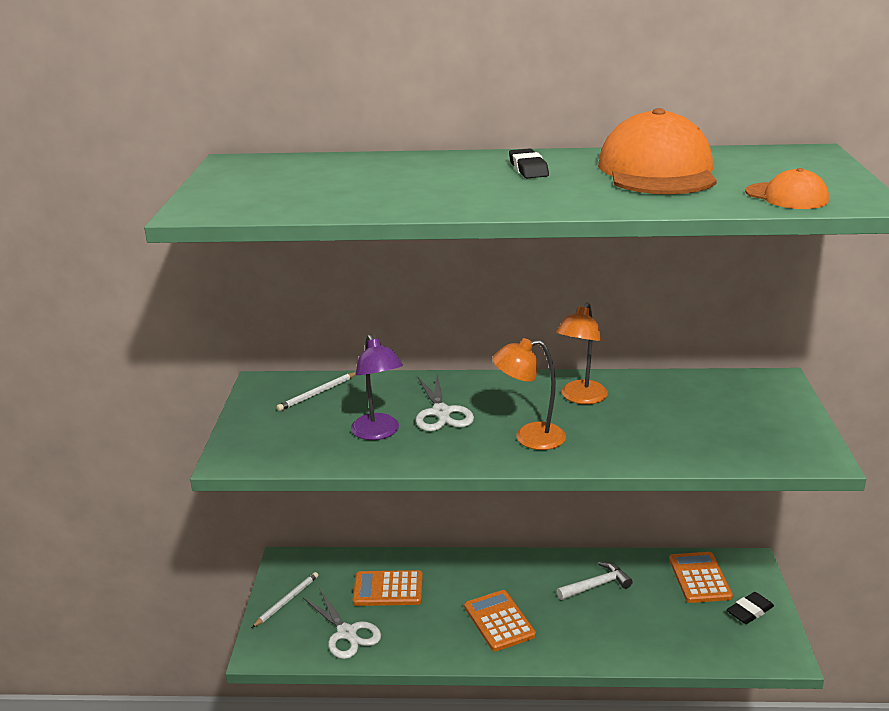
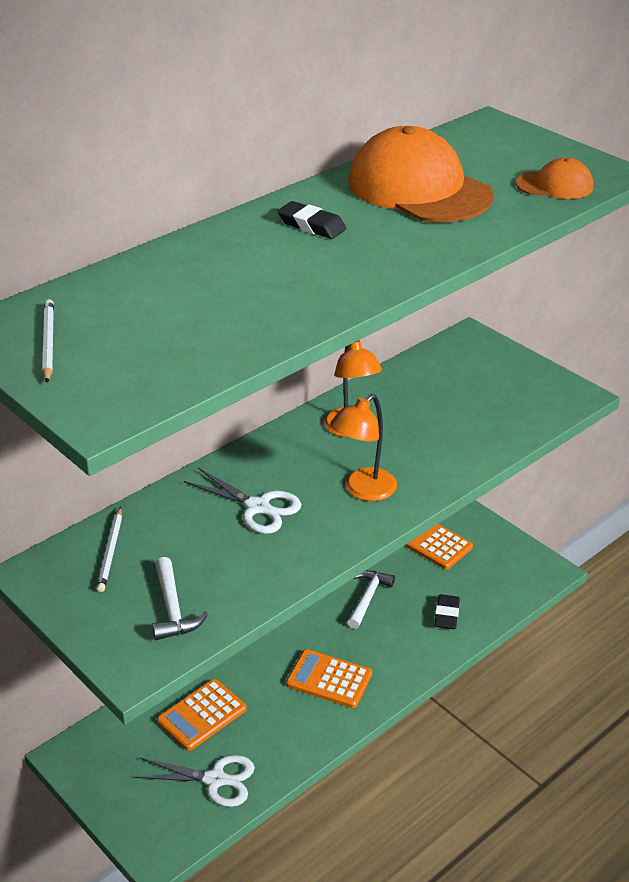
camera: 45 degrees left, 10 degrees up
white pencil [252,572,318,628] -> white pencil moved to [42,299,54,383]
purple lamp [351,334,403,440] -> none
black eraser [727,592,774,624] -> black eraser moved to [434,594,460,629]
none -> white hammer [152,557,208,640]

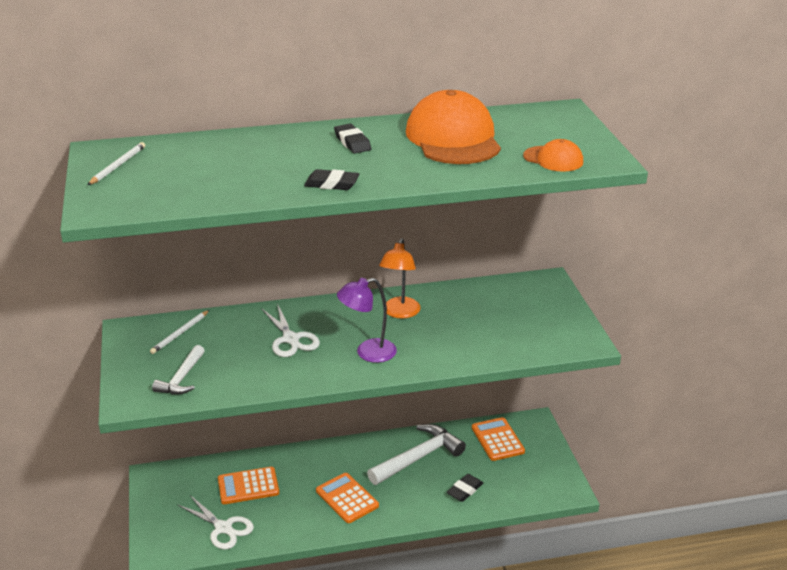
camera: 30 degrees right, 5 degrees down
orange lamp [330,394,397,501] -> purple lamp [337,278,397,363]
white hammer [347,570,395,629] -> white hammer [367,424,466,485], size x1.67
none -> black eraser [304,169,359,190]

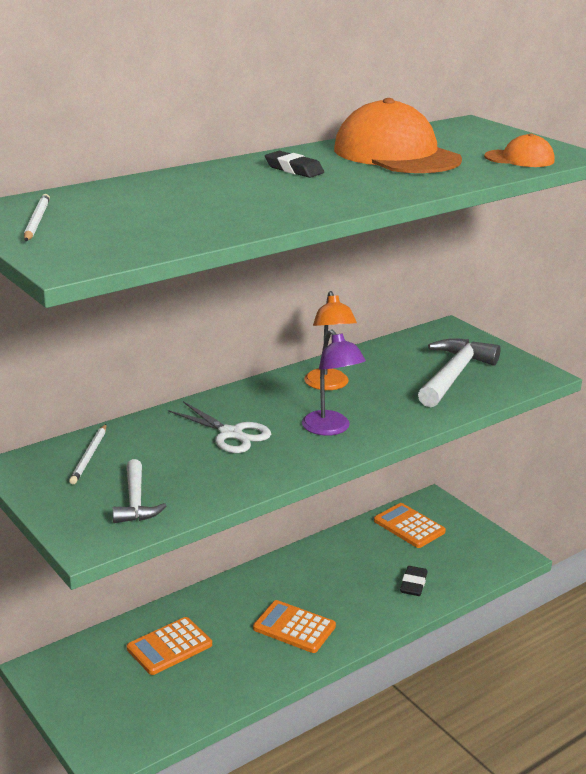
camera: 25 degrees left, 5 degrees down
white scissors [177,495,254,549] -> none
black eraser [304,169,359,190] -> none
purple lamp [337,278,397,363] -> purple lamp turned 75 degrees counterclockwise [302,329,366,436]
white hammer [367,424,466,485] -> white hammer moved to [418,338,500,407]

